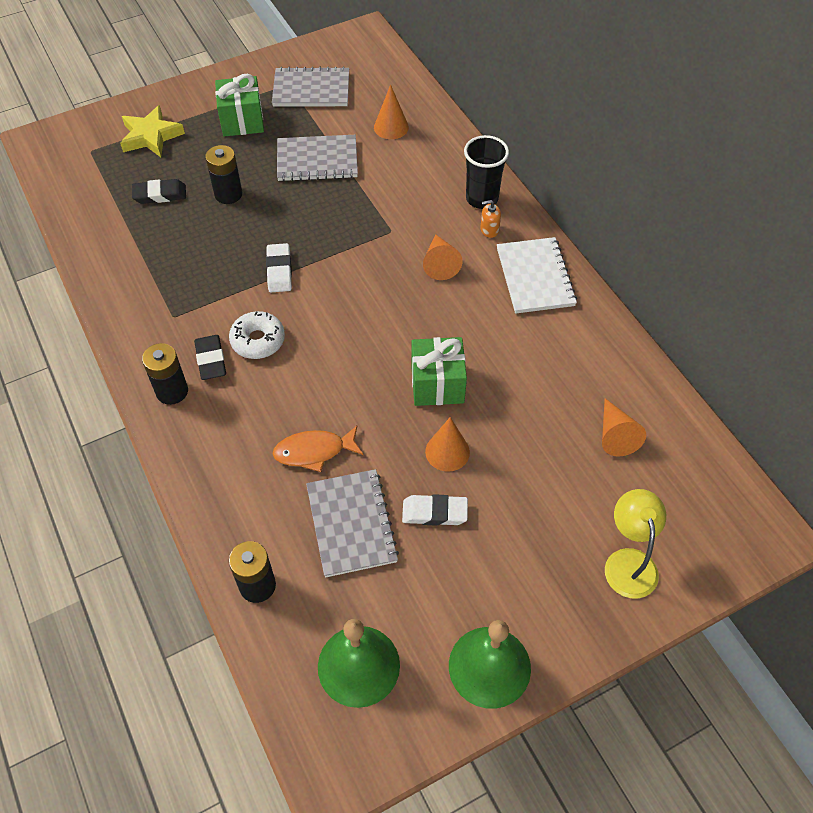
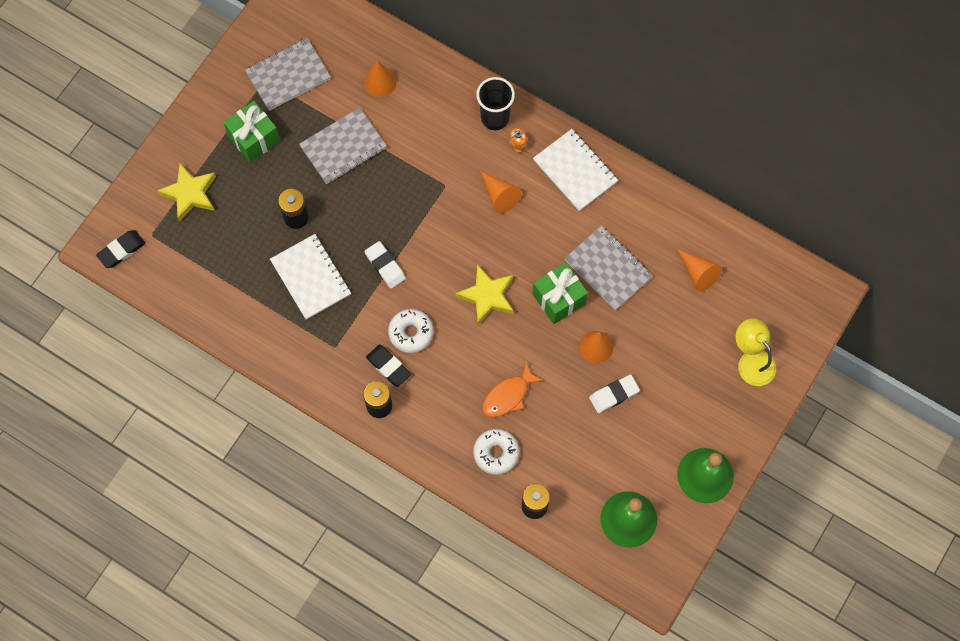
camera: 30 degrees left, 15 degrees up
black eraser [132,179,186,204] -> black eraser moved to [96,230,145,268]
grey notebook [306,469,399,578] -> grey notebook moved to [564,225,653,310]
none -> white notebook [270,234,351,320]
none -> yellow star [455,264,514,325]
none -> white donut [473,429,520,475]

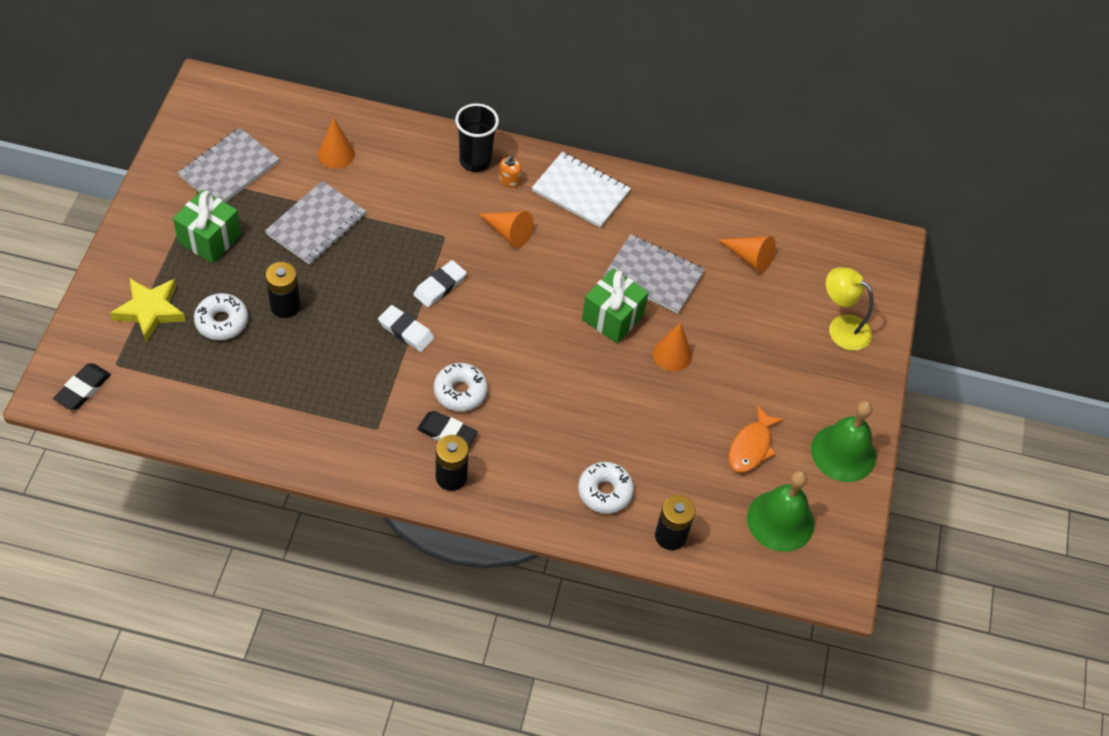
camera: 25 degrees left, 15 degrees down
white notebook [270,234,351,320] -> none
yellow star [455,264,514,325] -> none
orange fish [482,362,544,417] -> orange fish moved to [729,405,785,473]
white eraser [589,375,640,413] -> white eraser moved to [413,260,467,307]
none -> white donut [194,293,248,340]

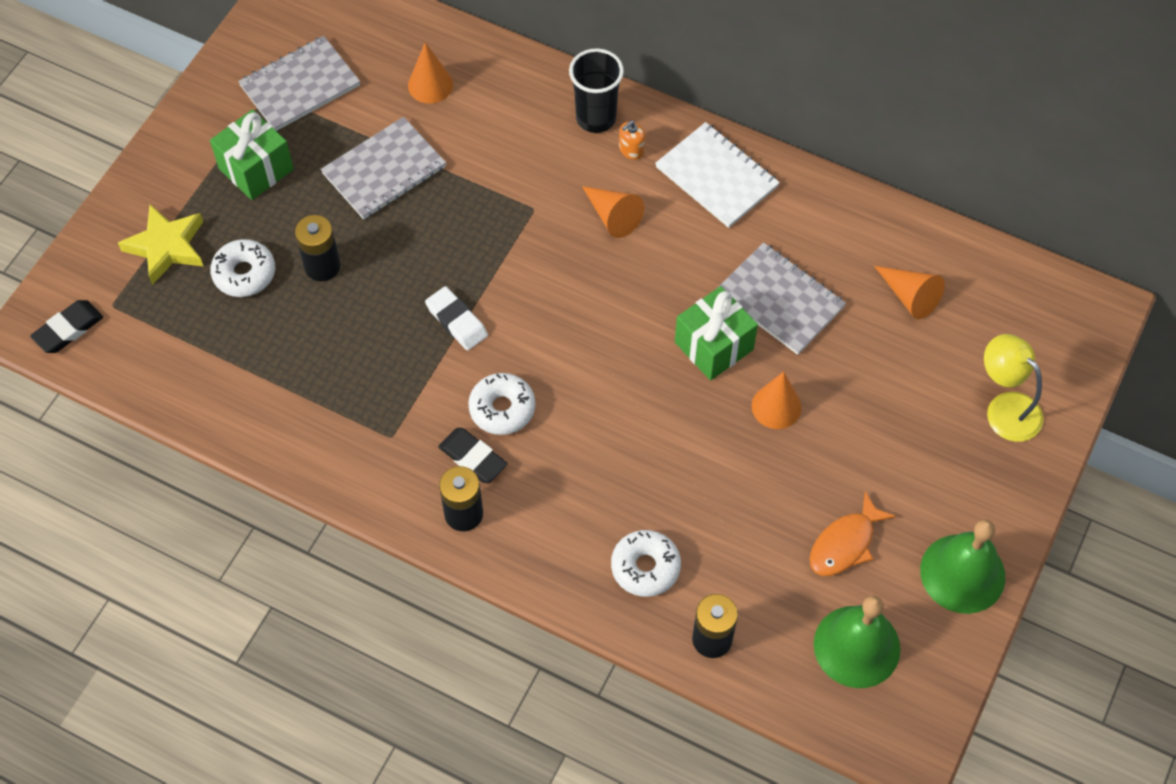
camera: 20 degrees right, 5 degrees up
white eraser [413,260,467,307] -> none

